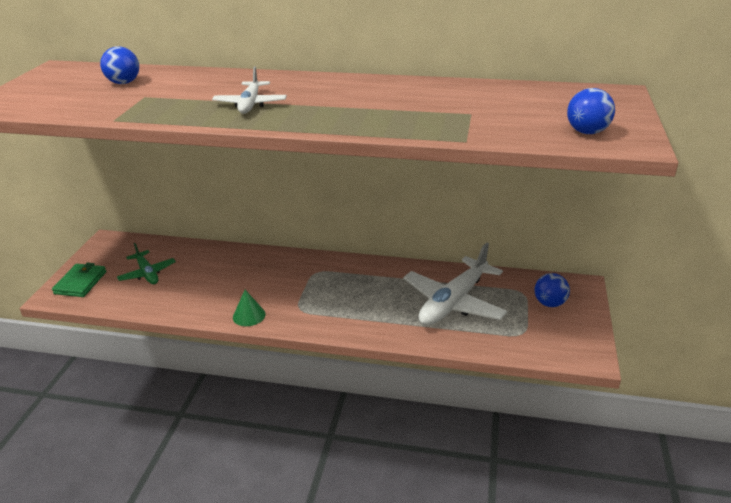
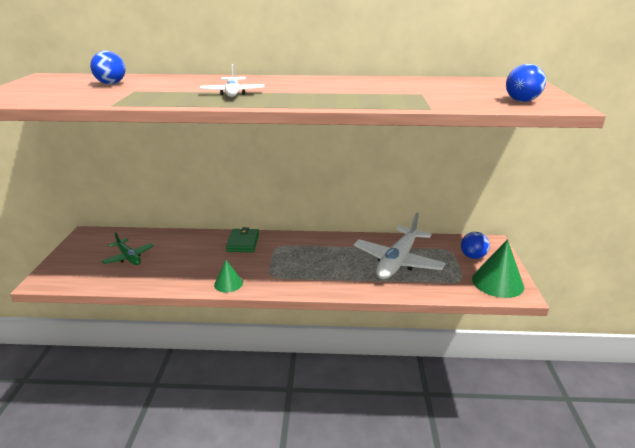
camera: 10 degrees left, 5 degrees down
green wallet [52,263,106,297] -> green wallet moved to [226,227,259,252]
none -> green cone [472,239,524,298]

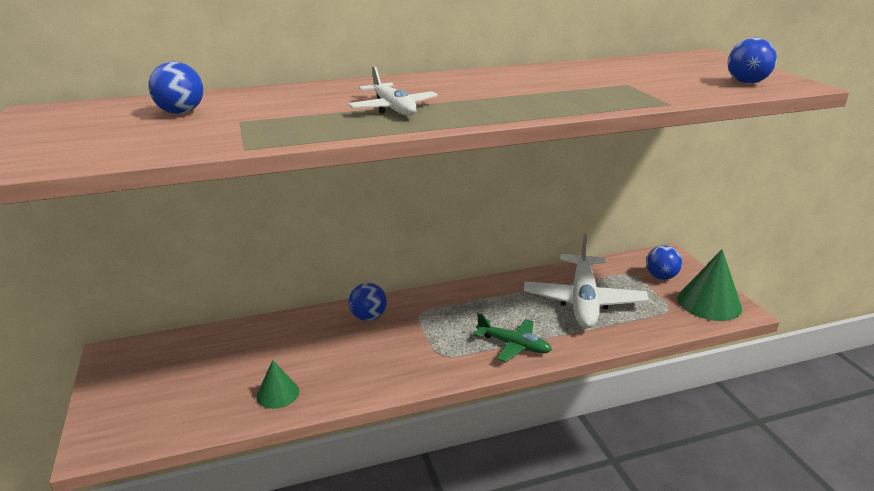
camera: 20 degrees left, 0 degrees up
green plane [102,232,154,265] -> green plane moved to [474,313,552,362]
green cone [214,260,243,293] -> green cone moved to [256,360,299,409]
green wallet [226,227,259,252] -> blue ball [349,283,387,321]

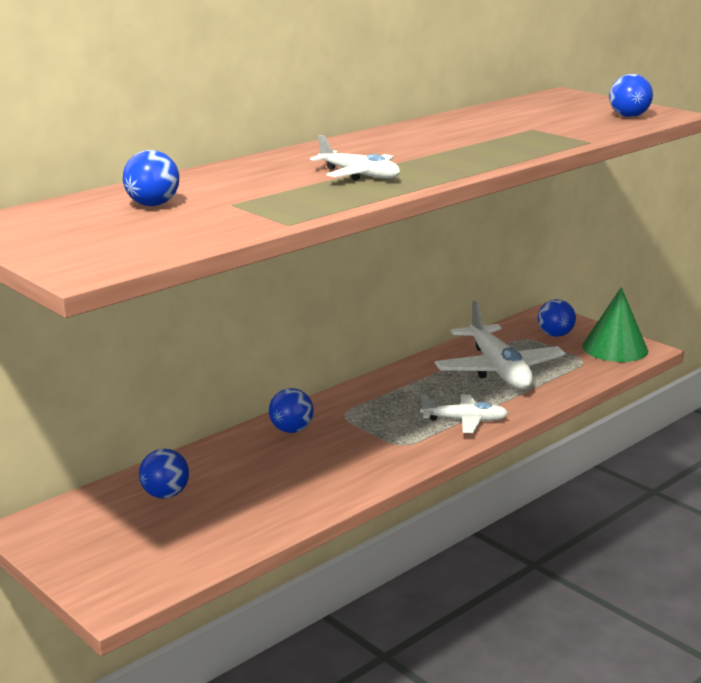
camera: 25 degrees left, 5 degrees down
green cone [256,360,299,409] -> none
green plane [474,313,552,362] -> white plane [420,394,508,433]
none -> blue ball [139,449,189,499]

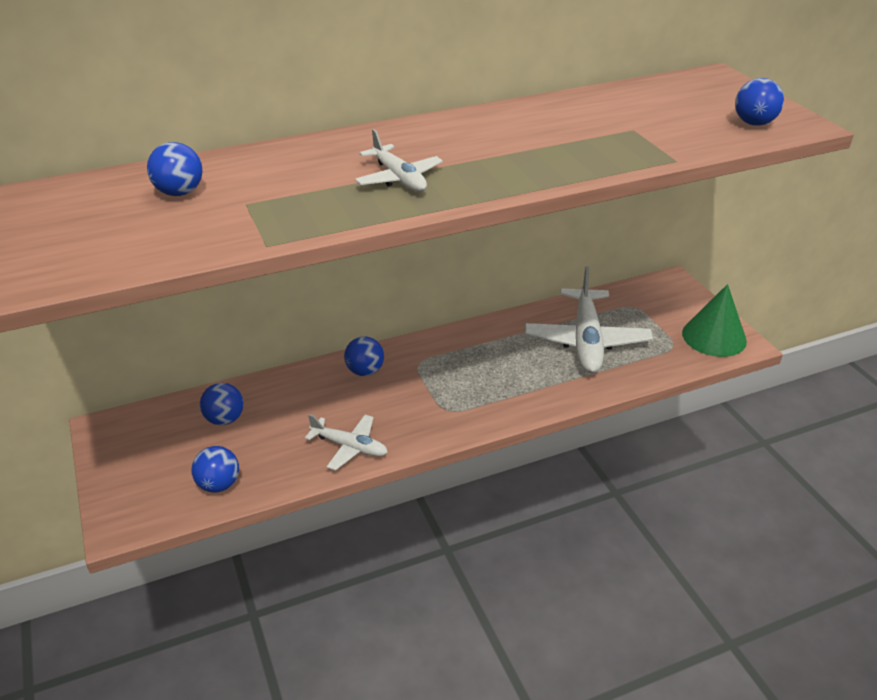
camera: 20 degrees right, 15 degrees up
white plane [420,394,508,433] -> white plane moved to [305,414,388,471]
blue ball [538,299,576,337] -> blue ball moved to [192,446,239,493]

